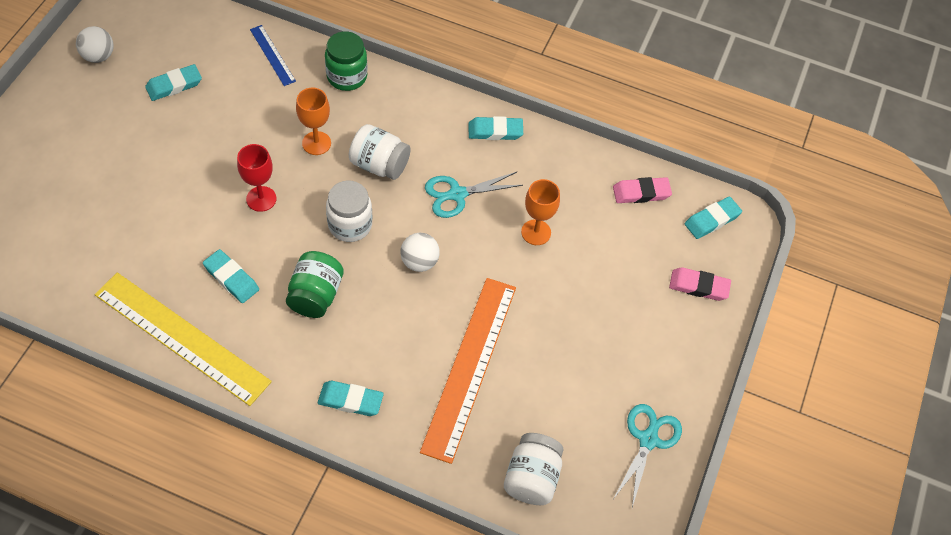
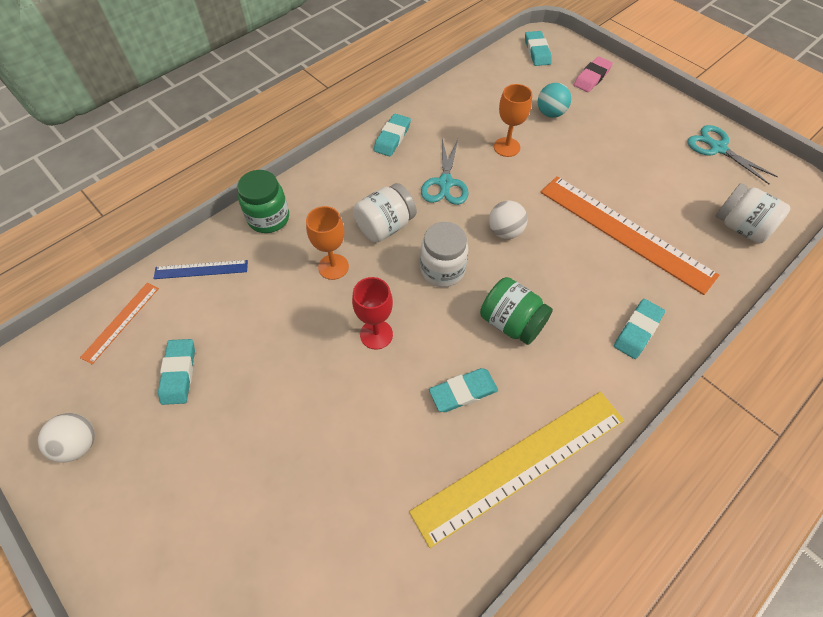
camera: 60 degrees left, 0 degrees up
pink eraser [613,177,672,203] -> none
none -> orange ruler [80,283,159,364]
none -> turquoise ball [538,83,571,118]

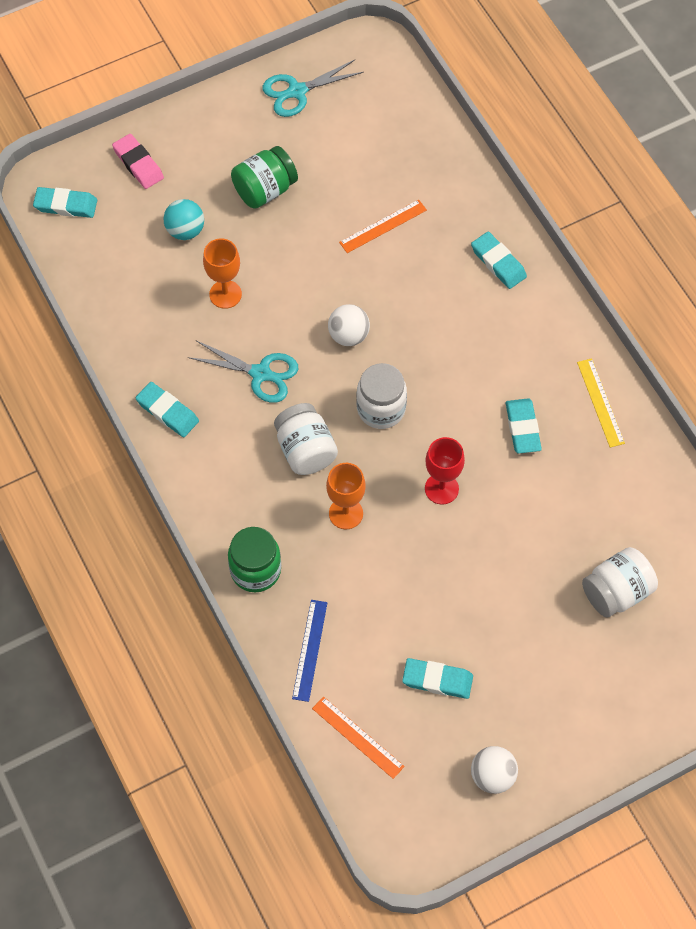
camera: 75 degrees left, 5 degrees up
yellow ruler [409,392,624,548] -> yellow ruler [577,358,625,448], size x0.47
green jar [480,277,553,345] -> green jar moved to [231,146,298,209]
orange ruler [540,176,719,295] -> orange ruler [339,199,427,253], size x0.47
white jar [716,183,790,244] -> white jar moved to [582,547,658,618]

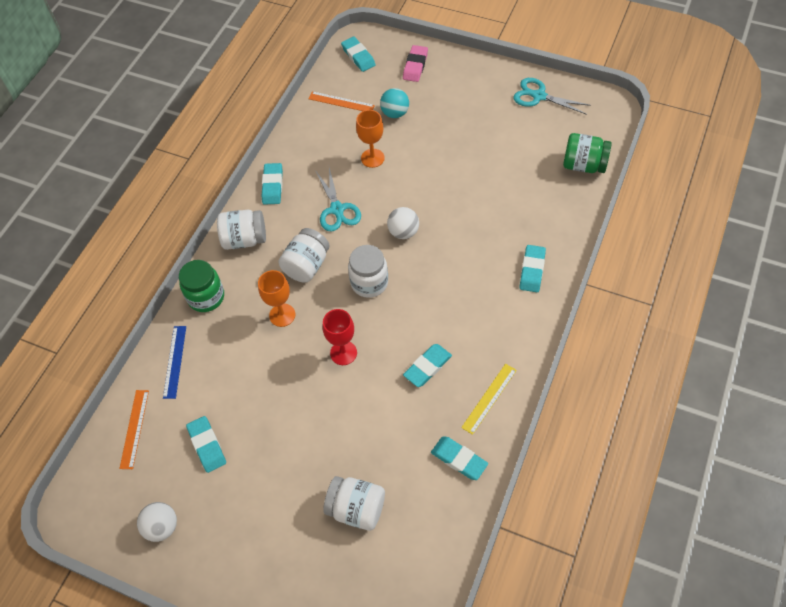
camera: 55 degrees right, 5 degrees down
green jar [231,146,298,209] -> green jar moved to [563,133,612,173]
blue ruler [292,600,328,702] -> blue ruler turned 60 degrees counterclockwise [163,326,186,399]
orange ruler [339,199,427,253] -> orange ruler moved to [308,91,375,111]
none -> white jar [217,210,266,250]
none -> turquoise eraser [431,436,488,480]

